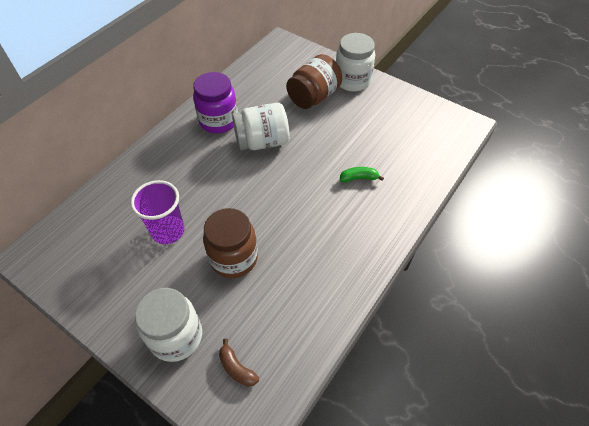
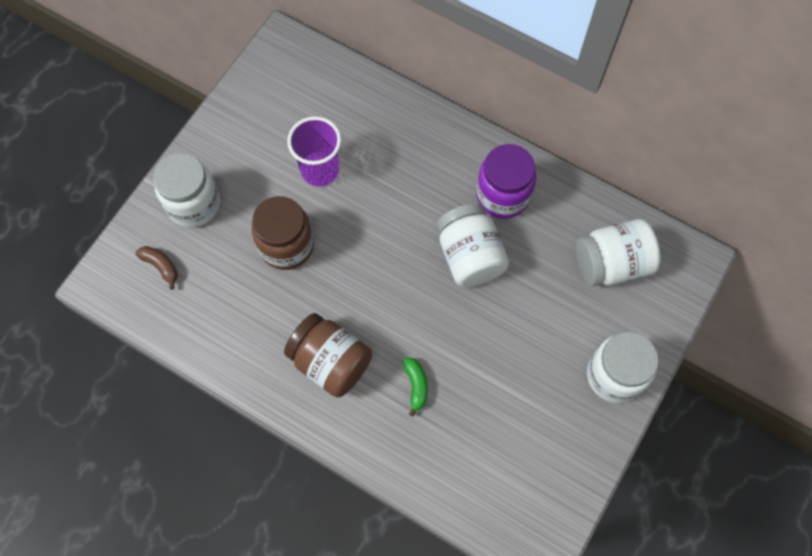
camera: 85 degrees right, 15 degrees up
brown banana [219,339,259,387] -> brown banana turned 90 degrees clockwise [135,246,178,290]
brown jar [286,54,342,109] -> brown jar moved to [284,313,372,397]
none -> white jar [576,219,661,286]

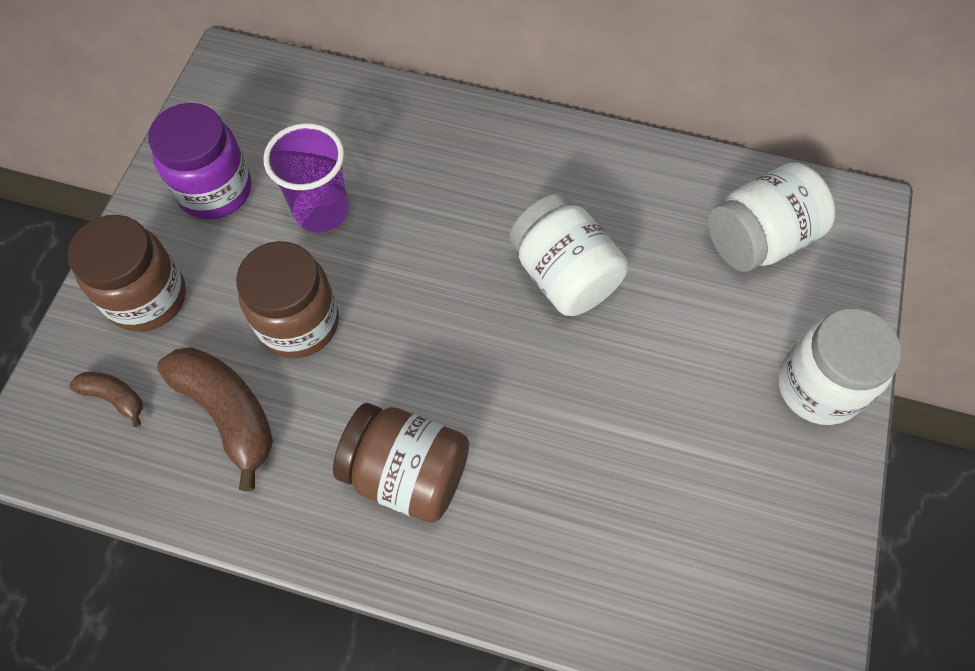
camera: 15 degrees left, 5 degrees down
white jar [153,153,220,227] -> brown jar [68,215,186,332]
green banana [403,358,428,416] -> none
purple jar [476,144,536,219] -> purple jar moved to [148,103,251,219]
none -> brown banana [157,347,273,491]

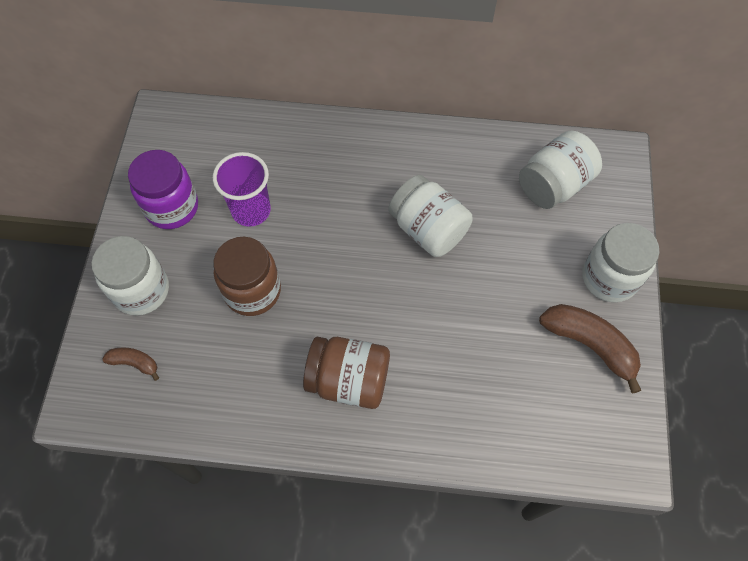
camera: 10 degrees left, 0 degrees up
brown jar [68,215,186,332] -> white jar [91,236,169,316]
brown banana [157,347,273,491] -> brown banana moved to [539,304,641,394]

